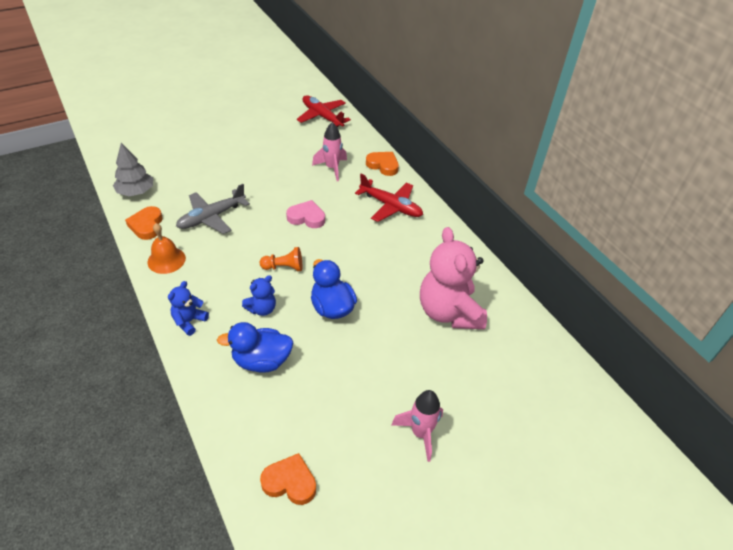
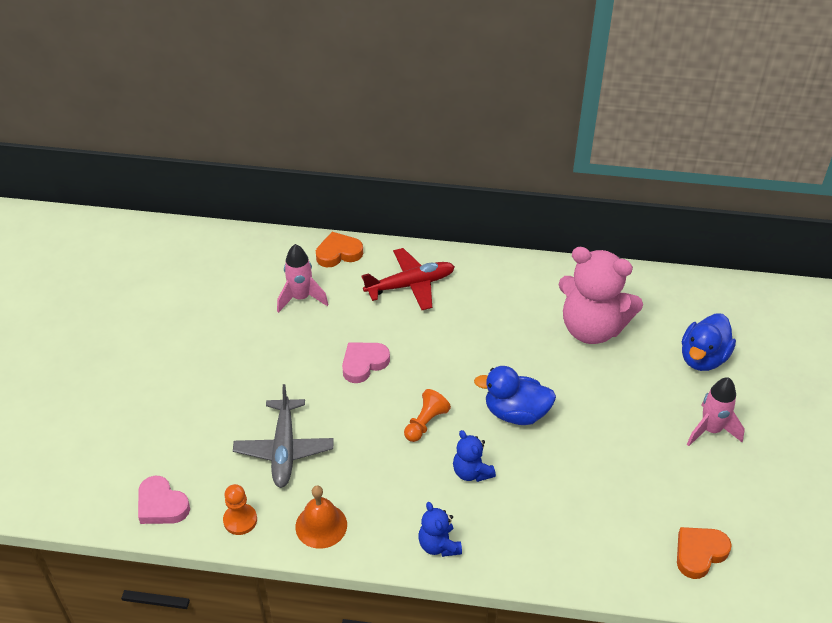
camera: 50 degrees left, 0 degrees up
grey tree [113,143,153,196] -> pink heart [138,476,190,524]
orange heart [125,206,163,240] -> orange pawn [223,484,257,535]
blue duck [217,322,294,373] -> blue duck moved to [682,313,736,371]
blue teddy bear [242,275,276,316] -> blue teddy bear turned 150 degrees clockwise [453,430,496,482]
red plane [297,95,351,127] -> none

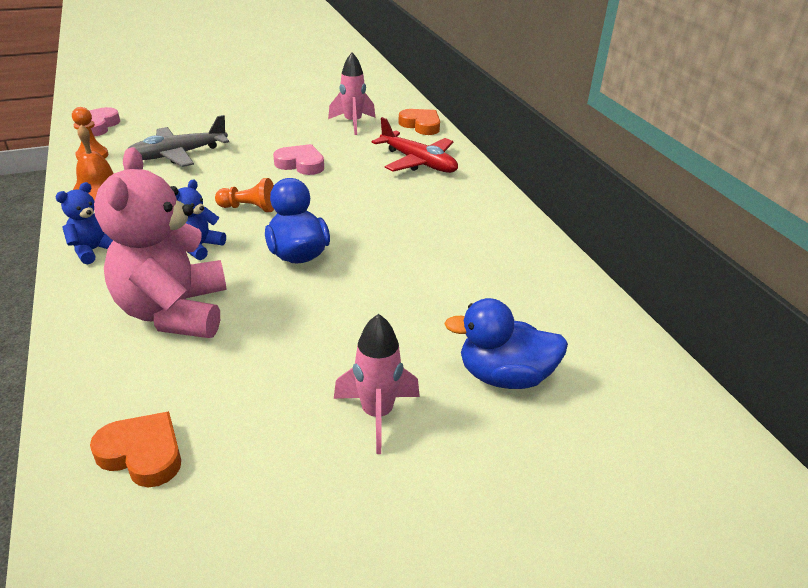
camera: 60 degrees right, 10 degrees down
pink teddy bear [558,247,643,344] -> pink teddy bear moved to [94,148,227,338]

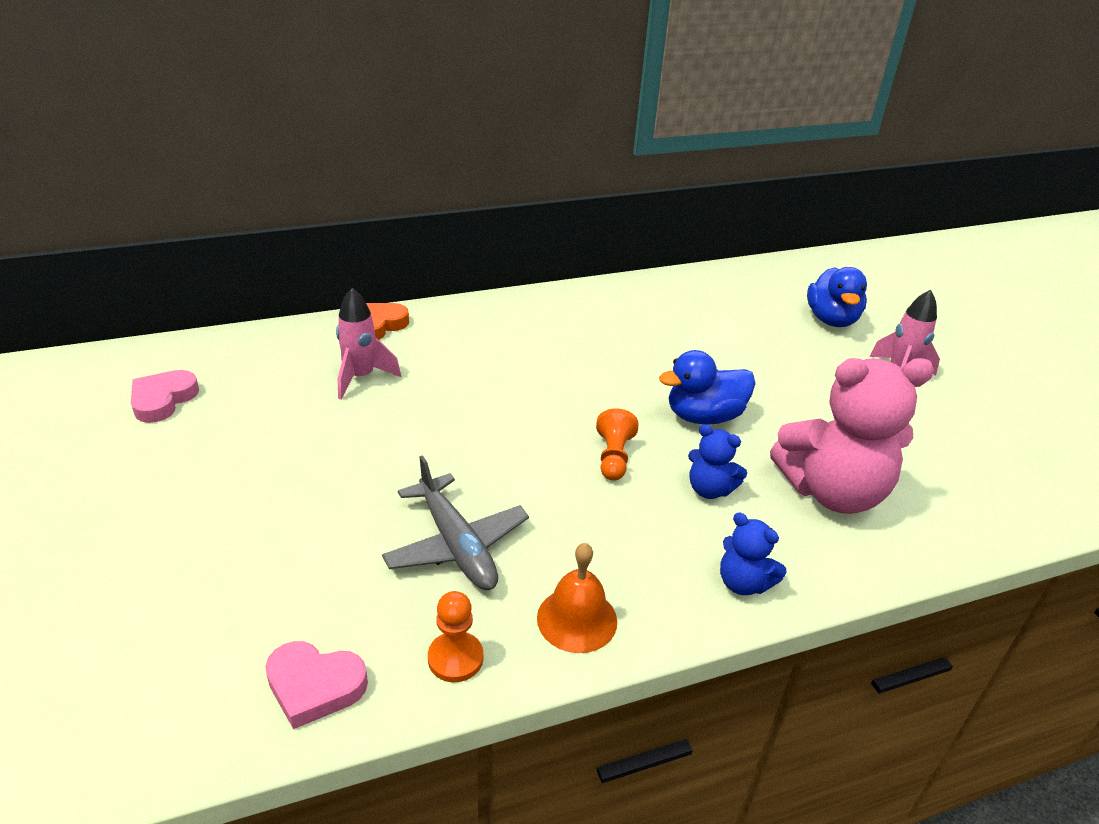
camera: 90 degrees left, 0 degrees up
orange heart [90,411,181,487] -> none
pink heart [273,144,324,175] -> pink heart moved to [131,370,199,423]
red plane [371,117,458,173] -> none

